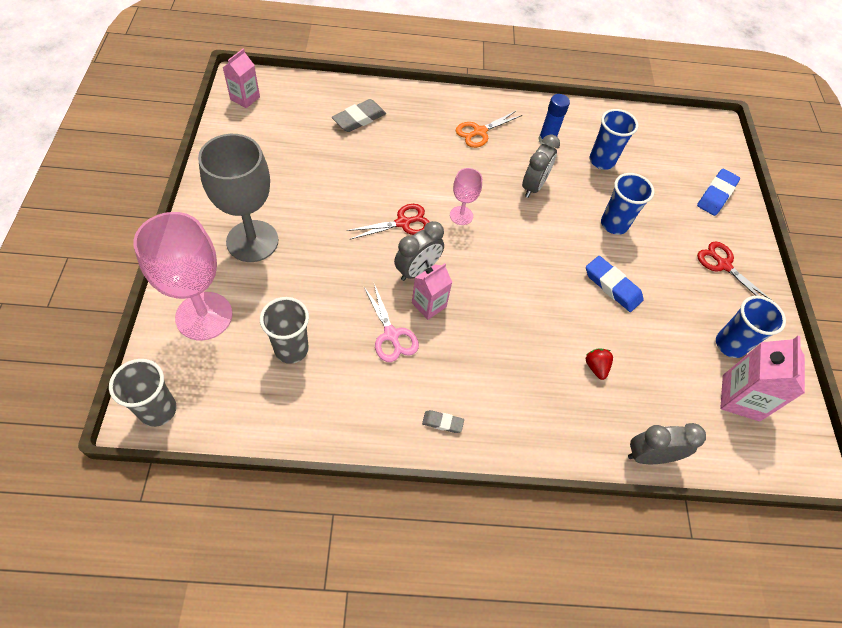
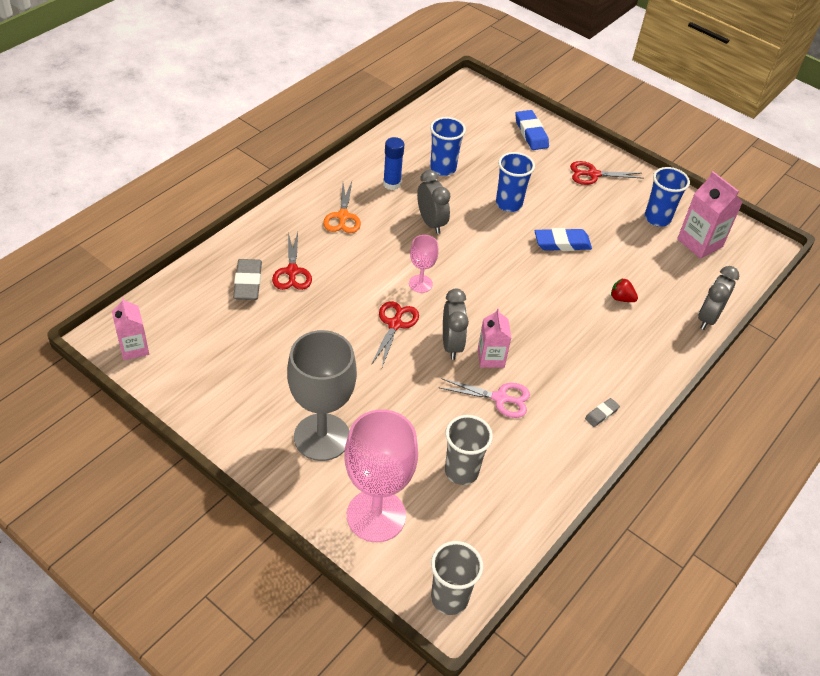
camera: 50 degrees left, 10 degrees down
none -> red scissors [272,232,312,290]

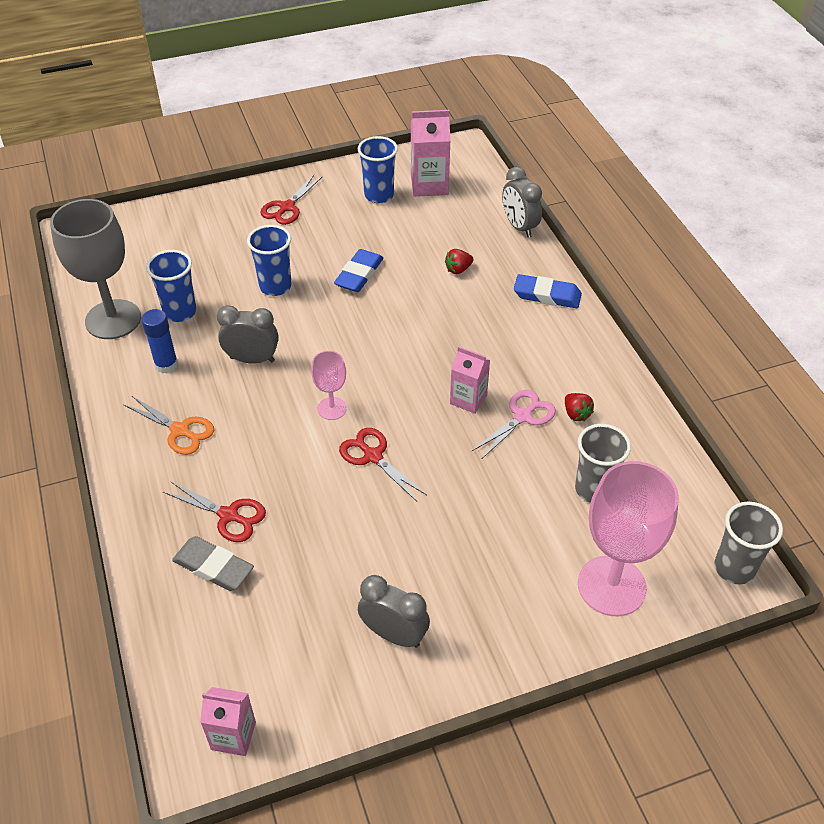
camera: 55 degrees left, 0 degrees up
grey goblet [287,330,357,461] -> grey goblet moved to [50,199,141,339]
grey clock [443,289,469,360] -> grey clock moved to [358,575,430,648]
blue eraser [515,110,549,150] -> blue eraser moved to [514,274,582,308]
grey eraser [585,398,620,427] -> none
none -> red strawberry [565,393,594,421]

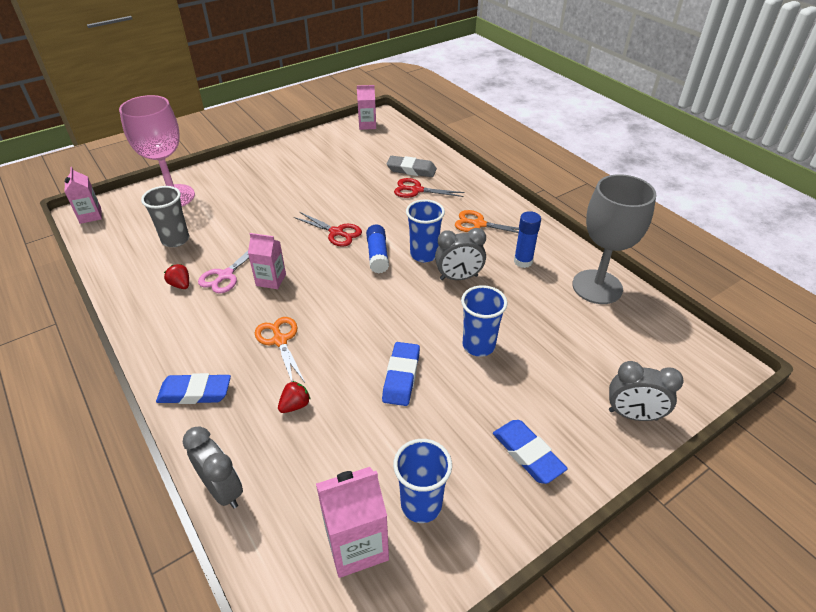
camera: 165 degrees right, 5 degrees down
blue cup [146,250,197,322] -> blue cup moved to [406,200,445,262]
red scissors [260,175,323,225] -> blue eraser [493,420,568,484]
pink goblet [311,351,347,420] -> blue glue stick [366,225,389,273]
grey clock [358,575,430,648] -> grey clock moved to [609,361,684,421]
grey cup [714,502,783,584] -> pink carton [65,167,102,224]
none -> orange scissors [255,317,305,382]

